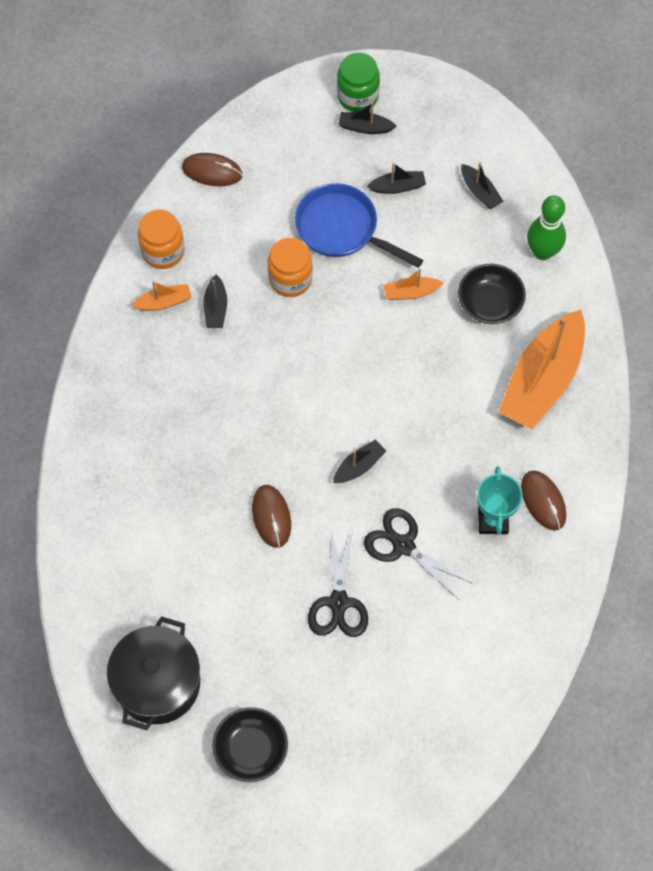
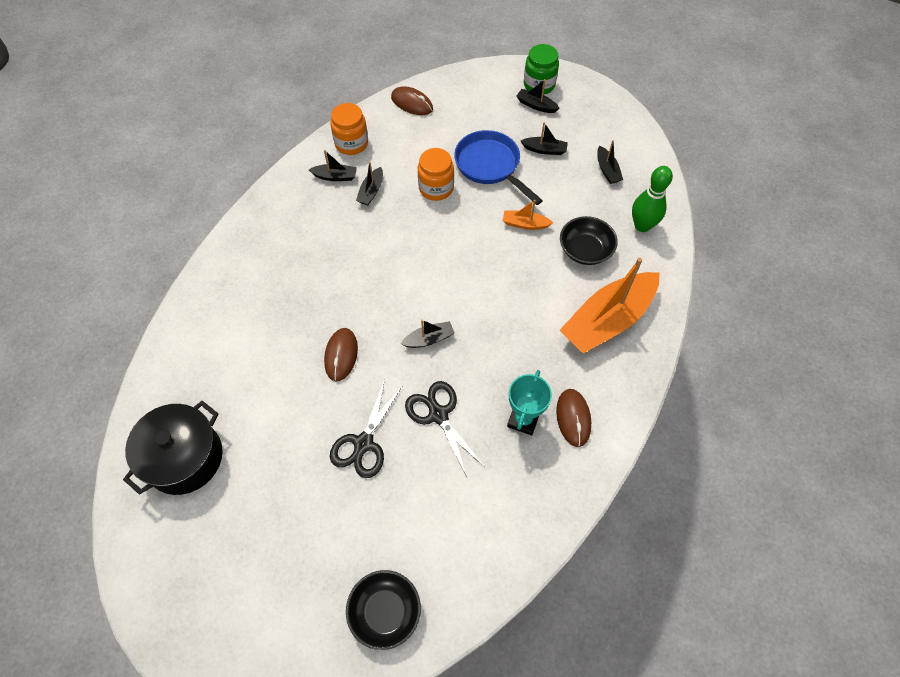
camera: 20 degrees right, 5 degrees down
orange boat [131,281,192,311] -> black boat [309,150,357,181]
black bowl [212,707,288,782] -> black bowl moved to [346,570,421,650]

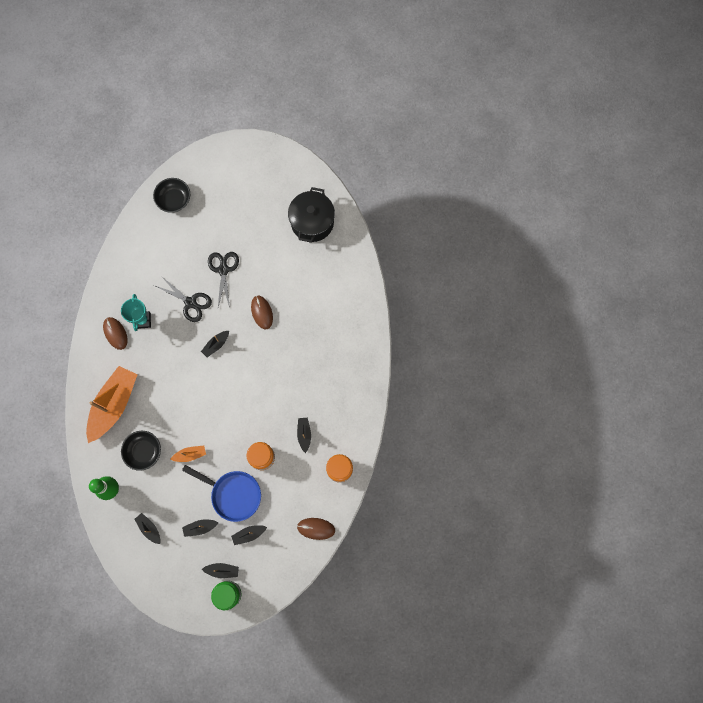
camera: 155 degrees right, 15 degrees up
black boat [309,150,357,181] -> black boat moved to [231,525,267,545]

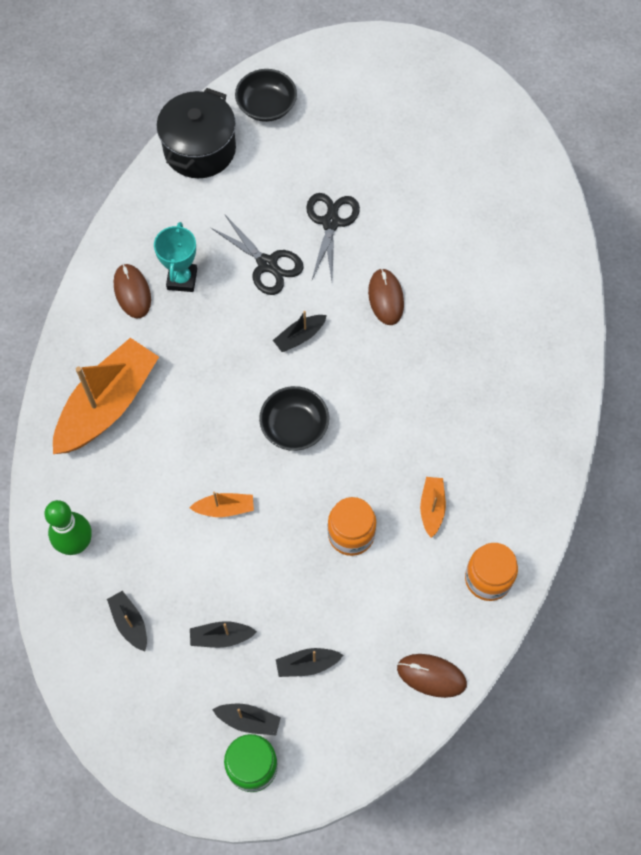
camera: 10 degrees right, 10 degrees down
black bowl [121,431,161,471] -> black bowl moved to [259,386,329,451]
blue pan [182,465,261,522] -> none
black pot [288,187,335,243] -> black pot moved to [157,88,236,178]
black boat [297,418,311,453] -> orange boat [420,477,446,538]

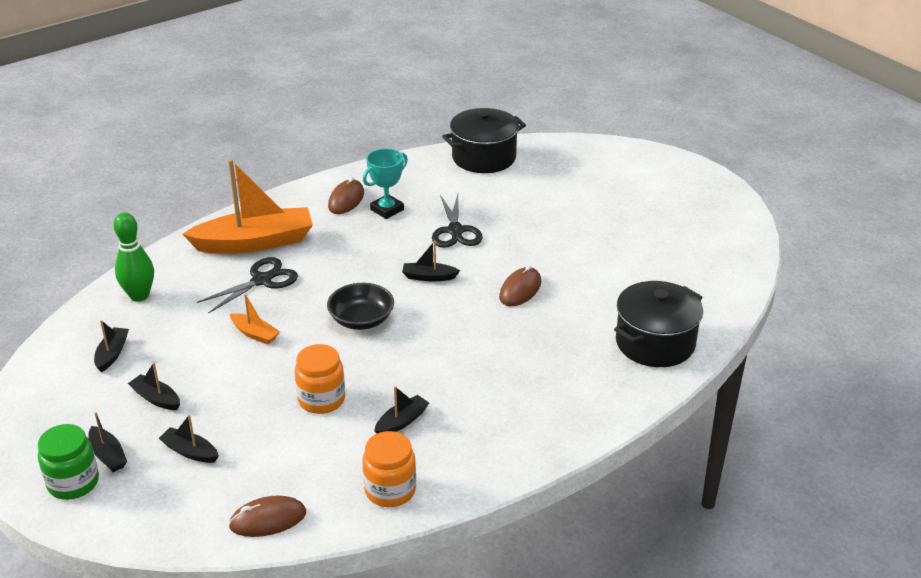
camera: 40 degrees right, 30 degrees down
black bowl [235,69,297,122] -> none
black scissors [306,193,360,280] -> black scissors moved to [197,257,298,314]
brown mouse [397,654,467,698] -> brown mouse turned 75 degrees counterclockwise [228,496,306,537]
orange boat [420,477,446,538] -> black boat [374,386,429,434]
none -> black pot [614,281,703,367]

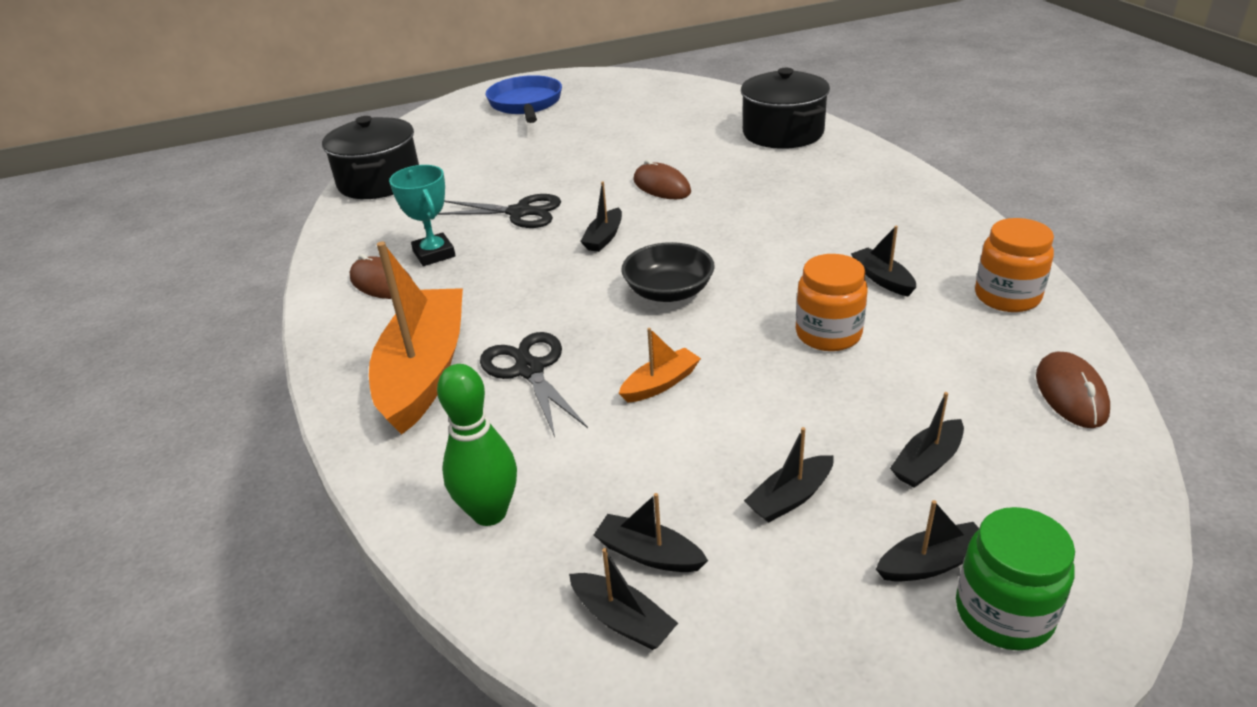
camera: 70 degrees left, 0 degrees up
none -> blue pan [486,75,562,123]
none -> black boat [569,548,678,650]

